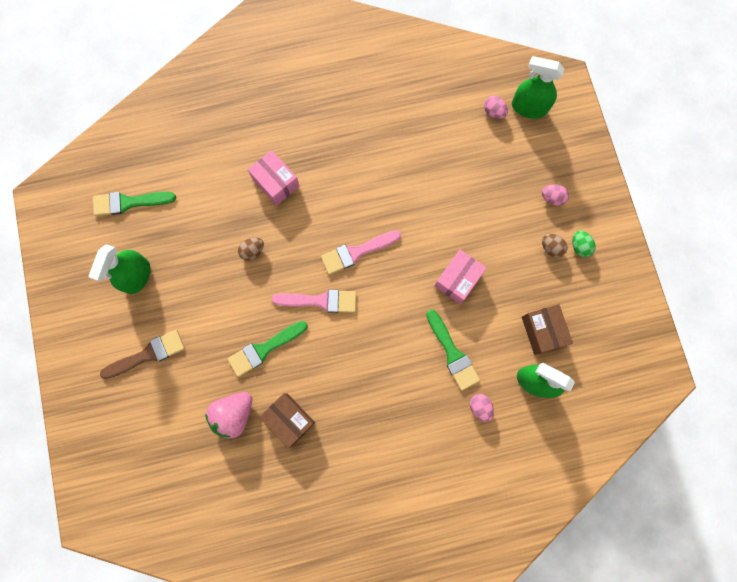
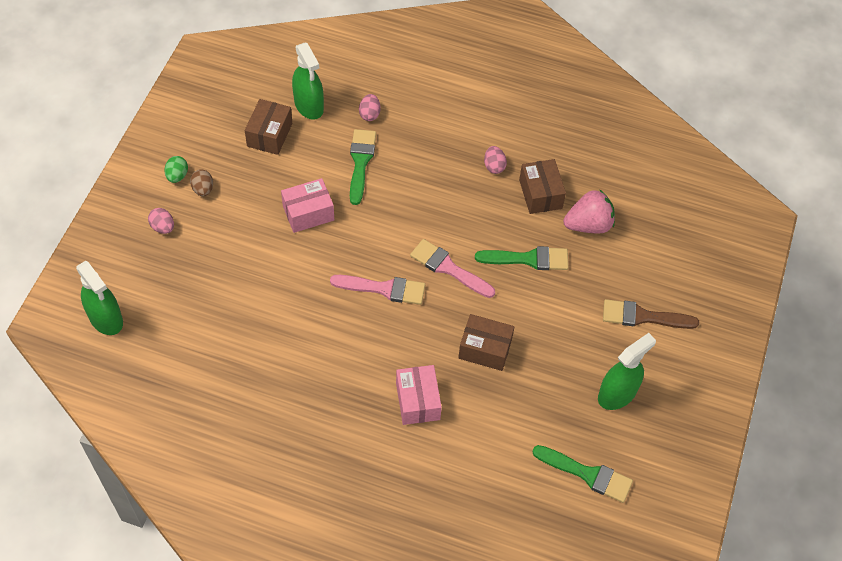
camera: 150 degrees left, 20 degrees down
brown egg [238,237,264,261] -> brown box [458,314,514,371]
pink egg [484,96,508,119] -> pink egg moved to [484,146,507,174]

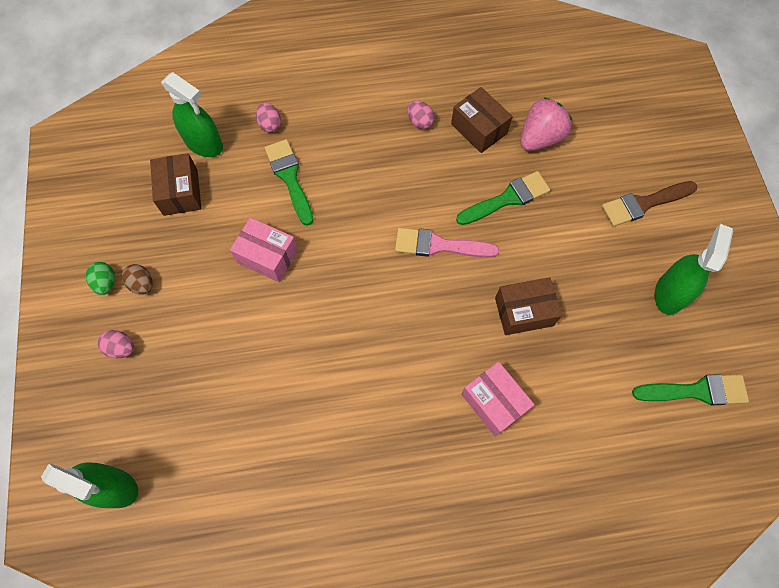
camera: 25 degrees left, 10 degrees up
pink box [281,178,334,233] -> pink box turned 75 degrees clockwise [230,217,298,282]
pink brush [330,275,425,305] -> none

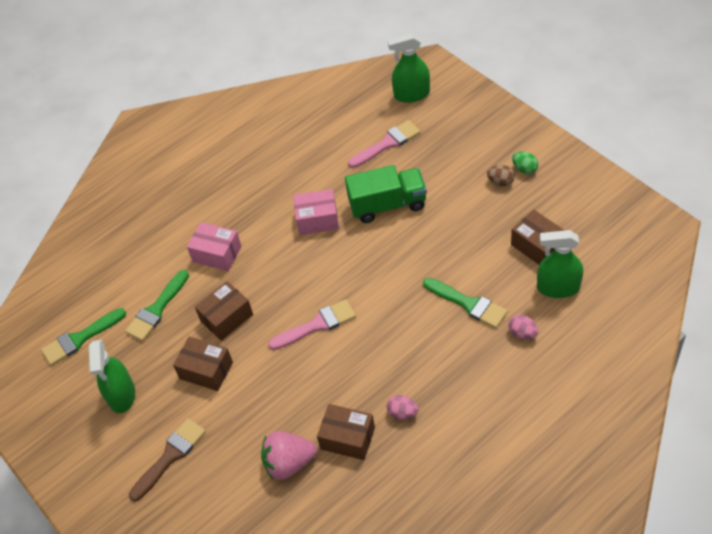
camera: 155 degrees right, 15 degrees down
pink egg [98,330,134,358] -> none
pink box [230,217,298,282] -> pink box moved to [293,189,339,235]
green brush [456,171,550,225] -> green brush moved to [125,270,189,341]
pink strawberry [520,97,572,151] -> pink strawberry turned 60 degrees clockwise [261,431,317,480]
none -> brown box [173,337,233,391]
none -> green truck [345,165,427,223]
none -> pink brush [348,120,420,168]

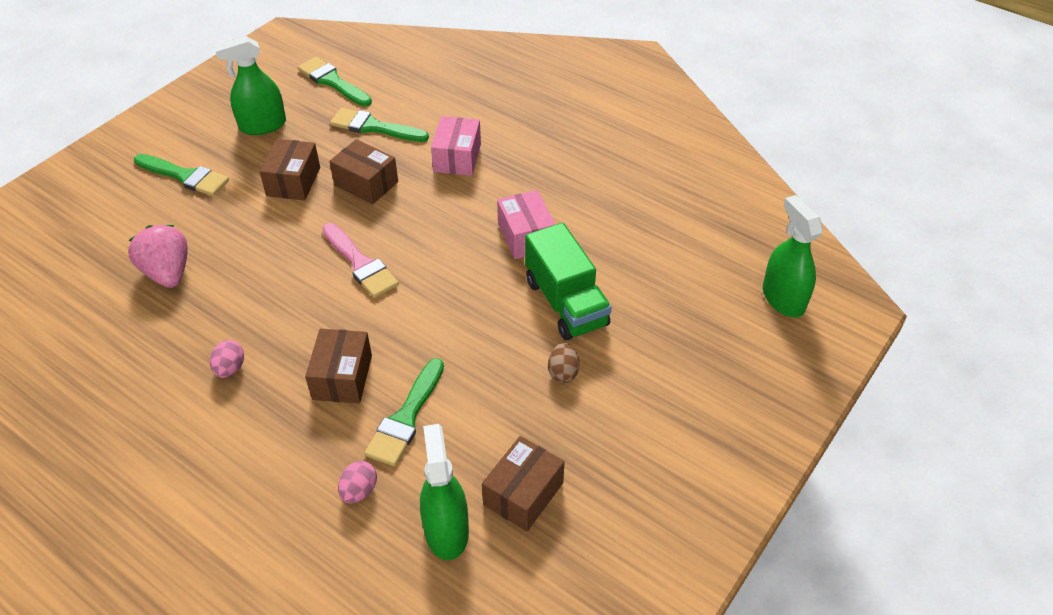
camera: 70 degrees right, 5 degrees down
brown brush [129,418,206,502] -> green brush [134,154,229,196]
brown box [317,404,375,460] -> brown box moved to [305,329,372,403]
pink brush [348,120,420,168] -> none
brown egg [487,165,515,186] -> brown egg moved to [548,343,579,383]
green egg [512,152,538,174] -> none

